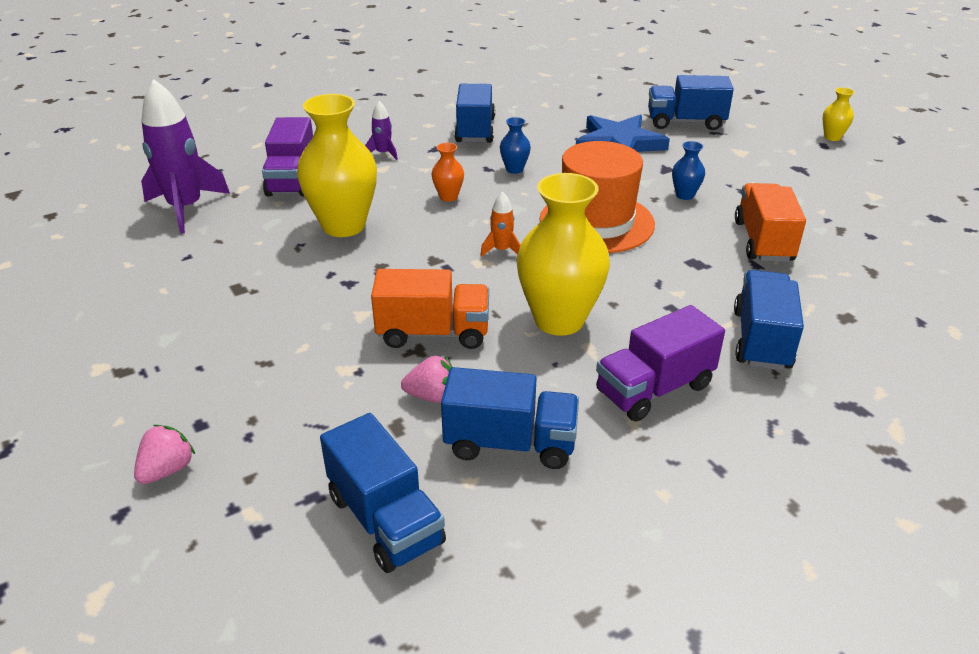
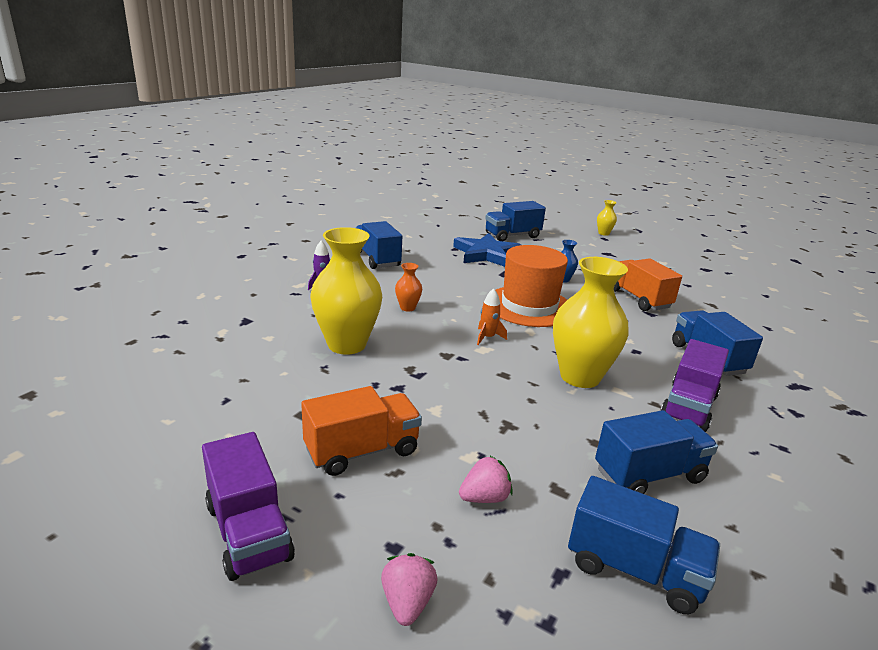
camera: 30 degrees left, 10 degrees down
purple rocket [141,79,230,234] -> none
purple truck [262,117,313,196] -> purple truck moved to [202,432,295,581]
orange truck [371,269,489,349] -> orange truck moved to [301,386,422,476]
pink strawberry [401,356,452,403] -> pink strawberry moved to [459,455,513,503]
blue vase [500,117,531,174] -> none

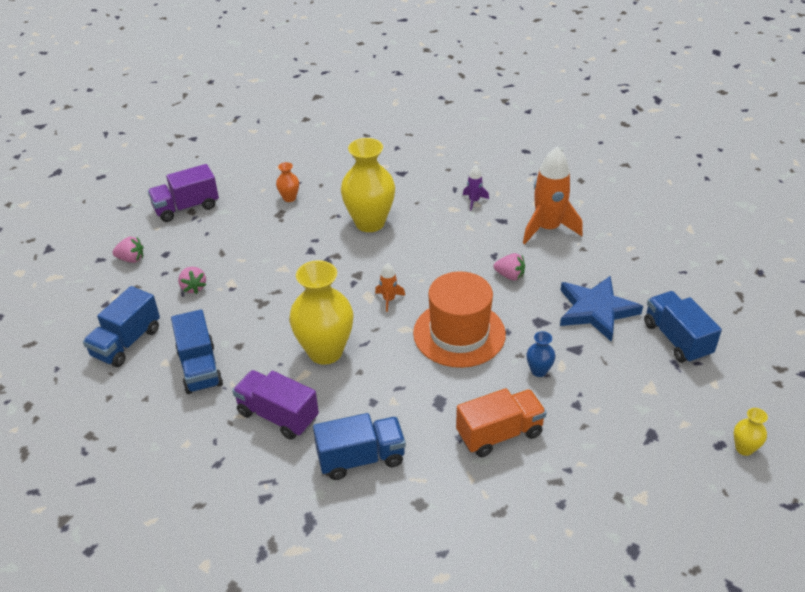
camera: 95 degrees right, 15 degrees up
orange truck [301,386,422,476] -> none
blue truck [355,221,402,269] -> orange rocket [523,146,583,244]
orange vase [395,263,422,312] -> orange vase moved to [276,162,299,202]
none -> pink strawberry [494,253,525,281]

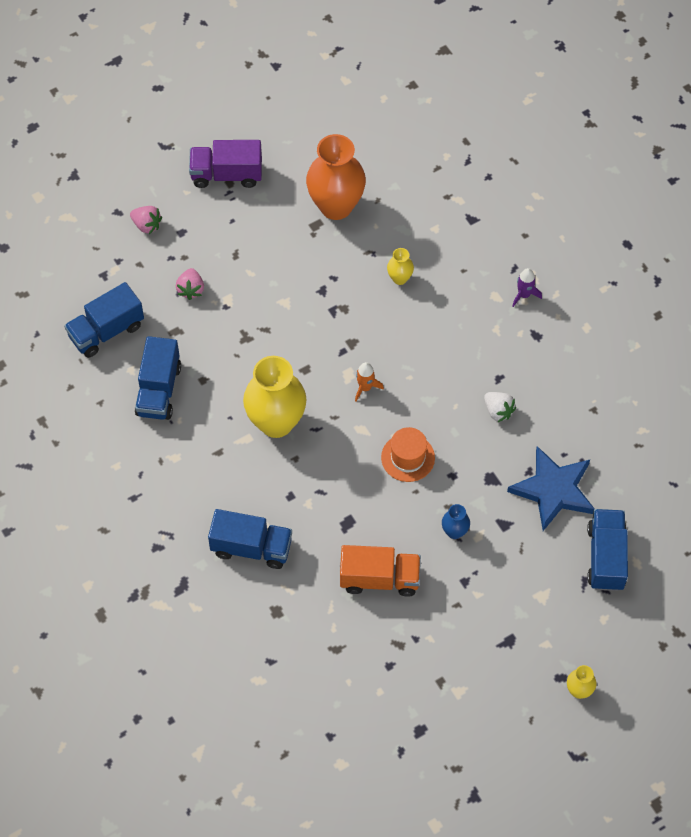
camera: 25 degrees right, 20 degrees up
purple truck [232,370,319,440] -> none
orange vase [276,162,299,202] -> orange vase [306,134,366,220], size x2.24
yellow vase [341,138,395,232] -> yellow vase [387,248,414,285], size x0.45
orange hat [413,271,506,368] -> orange hat [381,427,435,482], size x0.57
pink strawberry [494,253,525,281] -> white strawberry [484,392,516,422]
orange rocket [523,146,583,244] -> none

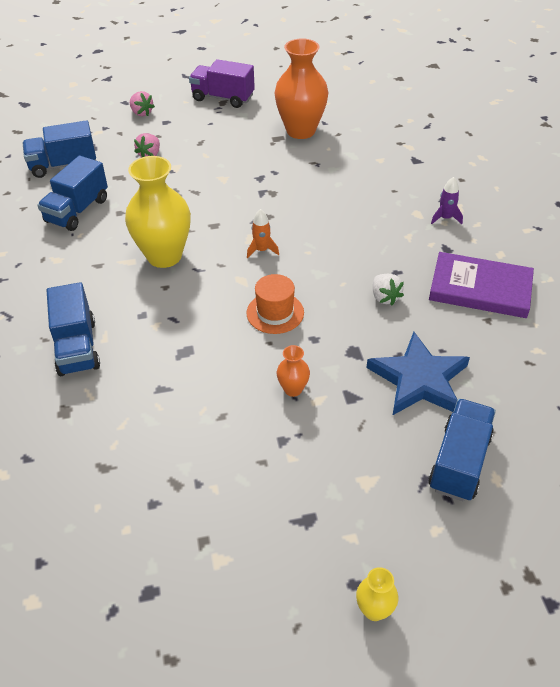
camera: 20 degrees right, 15 degrees down
blue truck [208,509,292,569] -> blue truck turned 45 degrees clockwise [47,282,100,376]
orange truck [340,545,421,597] -> none
yellow vase [387,248,414,285] -> none
blue vase [442,504,470,539] -> orange vase [277,345,310,397]
none -> purple book [429,252,534,318]

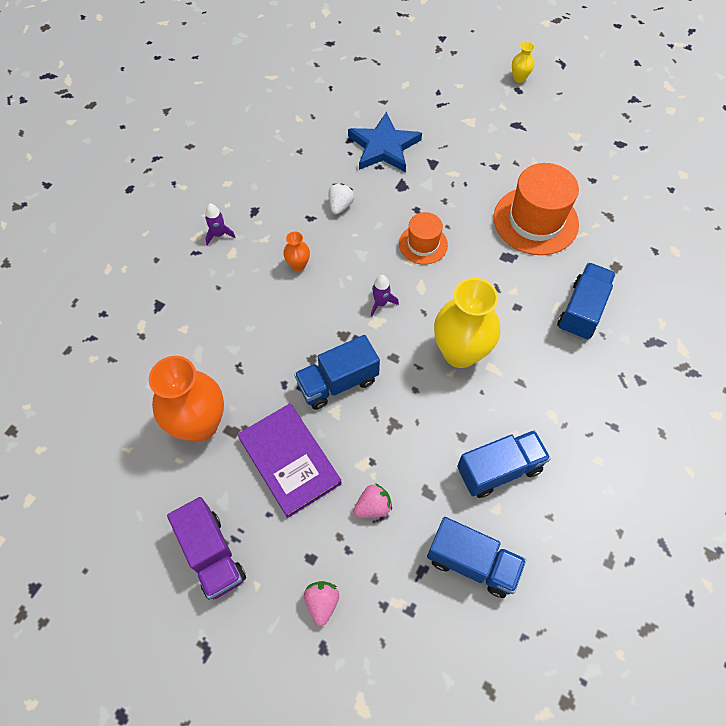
camera: 140 degrees left, 15 degrees up
orange rocket [247,209,279,258] -> purple rocket [371,275,399,317]
orange vase [277,345,310,397] -> orange vase moved to [283,231,310,271]
blue truck [428,399,496,501] -> blue truck moved to [294,335,380,410]
purple book [429,252,534,318] -> purple book moved to [237,403,342,518]
none -> orange hat [494,163,579,255]

